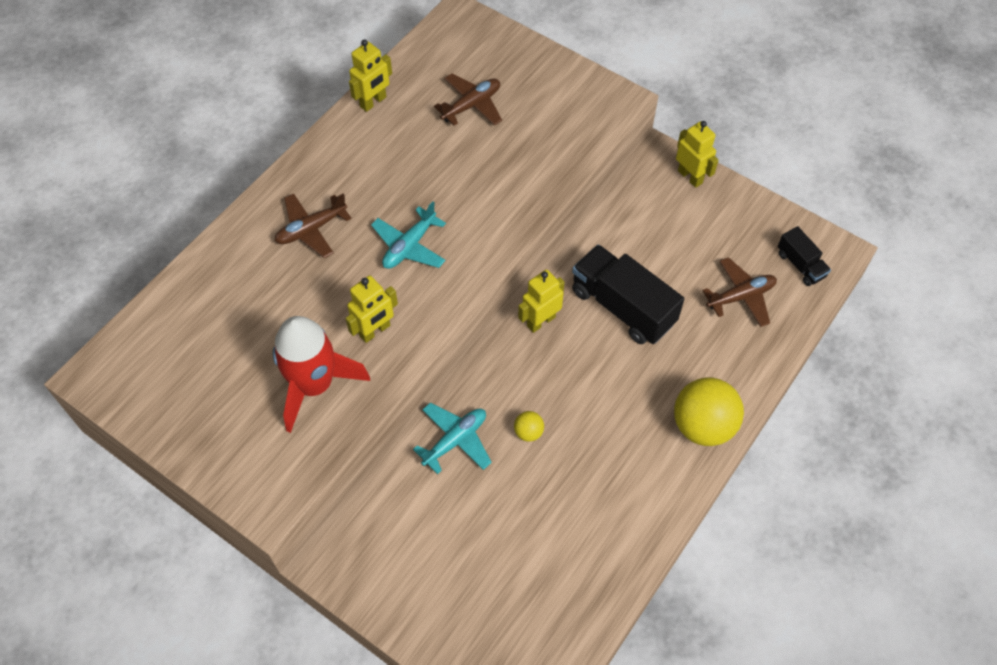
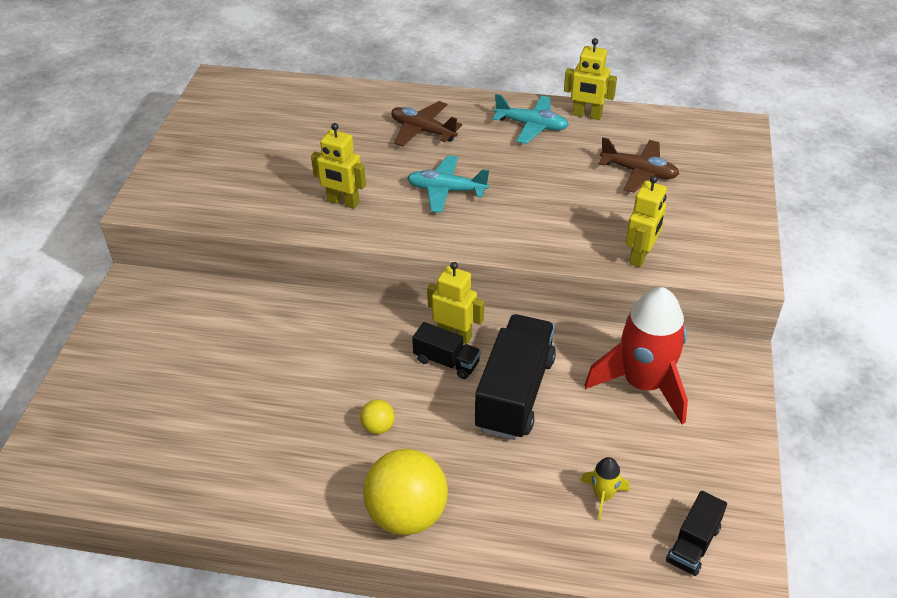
camera: 65 degrees right, 15 degrees down
red rocket [273,316,370,433] -> red rocket moved to [584,287,688,424]
turquoise plane [413,402,492,474] -> turquoise plane moved to [493,94,569,144]
yellow ball [514,411,544,442] -> yellow ball moved to [360,399,395,434]
yellow robot [676,121,718,188] -> yellow robot moved to [626,175,667,267]
brown plane [702,257,777,327] -> yellow rocket [581,457,630,521]
none -> black truck [412,322,481,379]

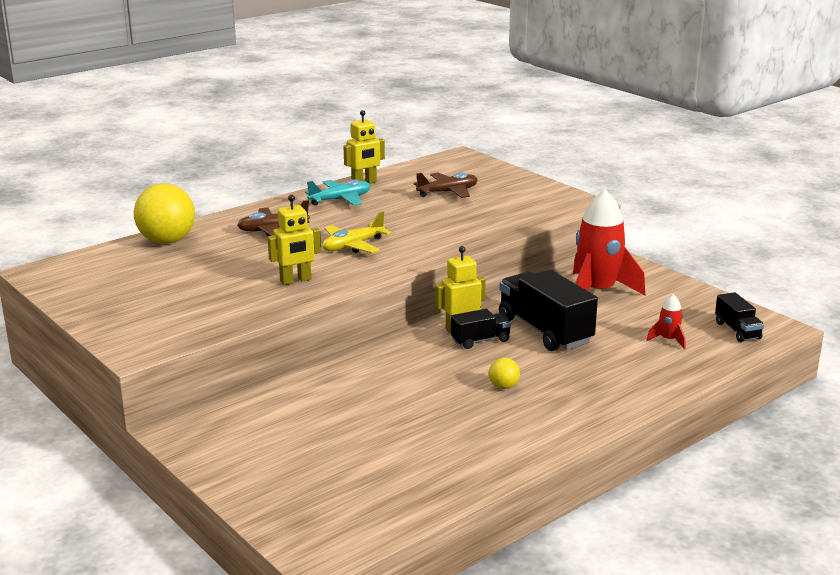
camera: 50 degrees left, 20 degrees down
yellow ball [363,449,448,535] -> yellow ball moved to [134,183,195,244]
turquoise plane [407,155,489,213] -> yellow plane [322,211,391,253]
yellow rocket [581,457,630,521] -> red rocket [646,294,685,349]
yellow robot [626,175,667,267] -> none

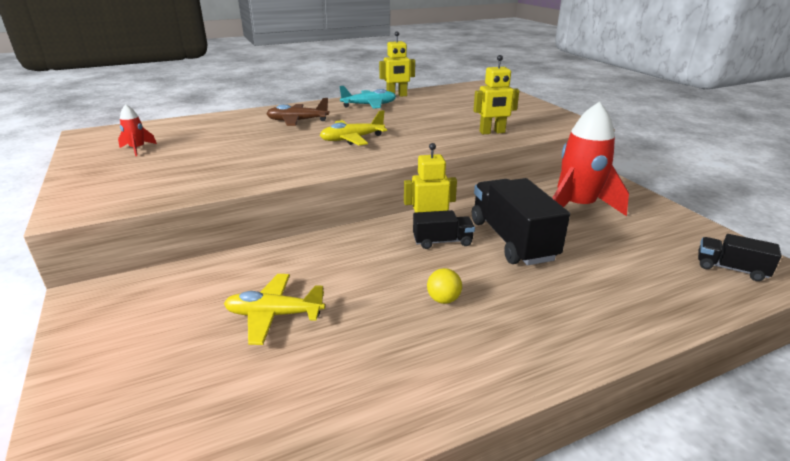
camera: 15 degrees right, 5 degrees up
yellow ball [134,183,195,244] -> none
yellow robot [268,195,321,285] -> yellow robot moved to [473,55,519,134]
brown plane [413,172,478,198] -> none
red rocket [646,294,685,349] -> red rocket moved to [118,104,157,156]
black truck [715,292,764,342] -> black truck turned 120 degrees clockwise [698,234,782,281]
none -> yellow plane [224,274,325,345]

